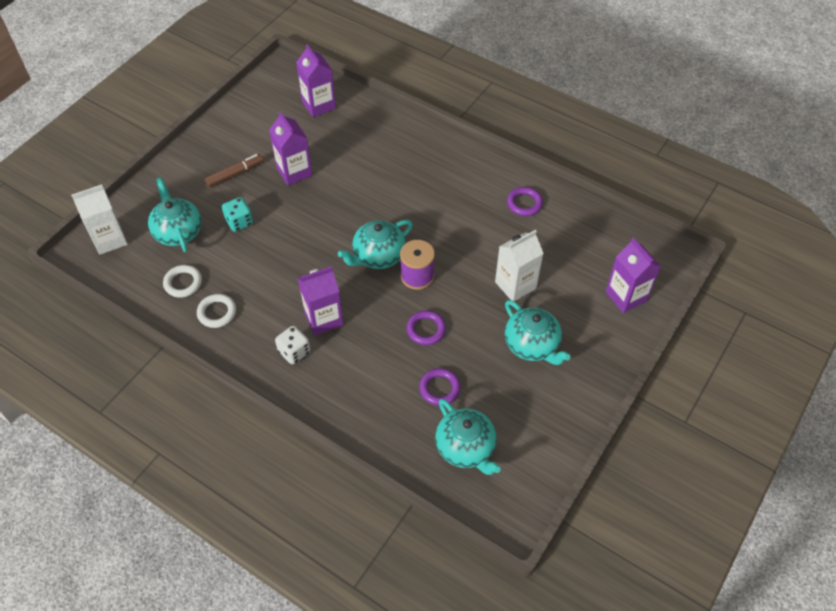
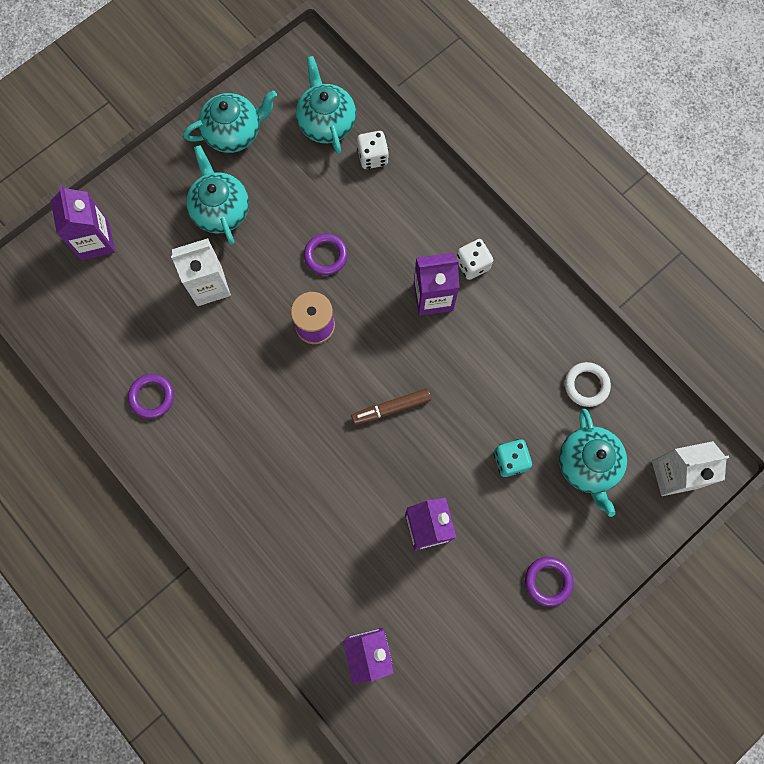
camera: 165 degrees left, 20 degrees up
white ring [197,294,236,328] -> none
brown marker [205,154,264,188] -> brown marker moved to [351,388,431,425]
turquoise teapot [338,220,413,269] -> turquoise teapot moved to [183,90,277,153]
purple ring [419,368,461,406] -> purple ring moved to [525,557,574,607]
none -> white dice [357,131,389,169]

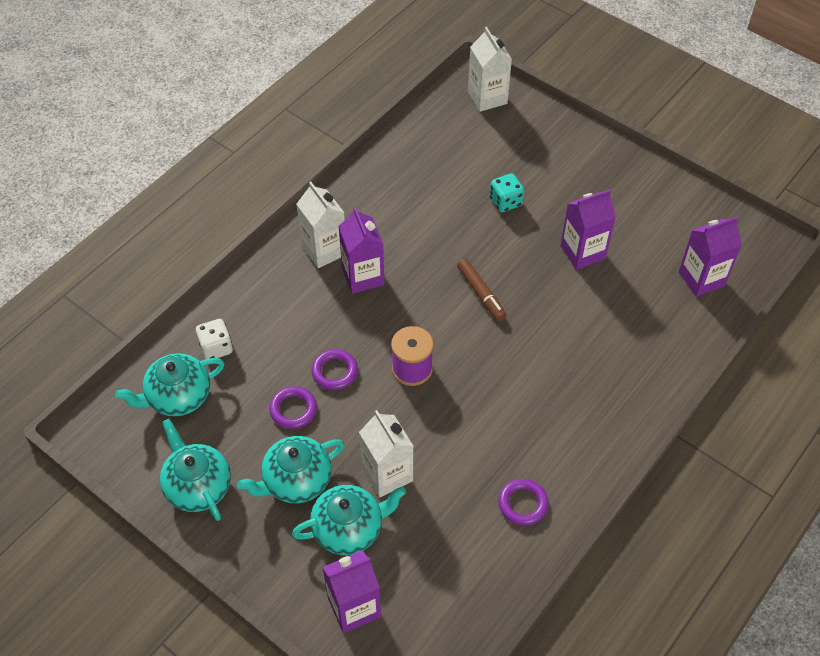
camera: 100 degrees left, 20 degrees down
white dice [456,239,493,280] -> white carton [296,181,345,268]
purple ring [525,557,574,607] -> purple ring moved to [269,386,317,429]
turquoise teapot [559,409,627,517] -> turquoise teapot moved to [292,485,406,555]
white ring [565,362,611,407] -> none

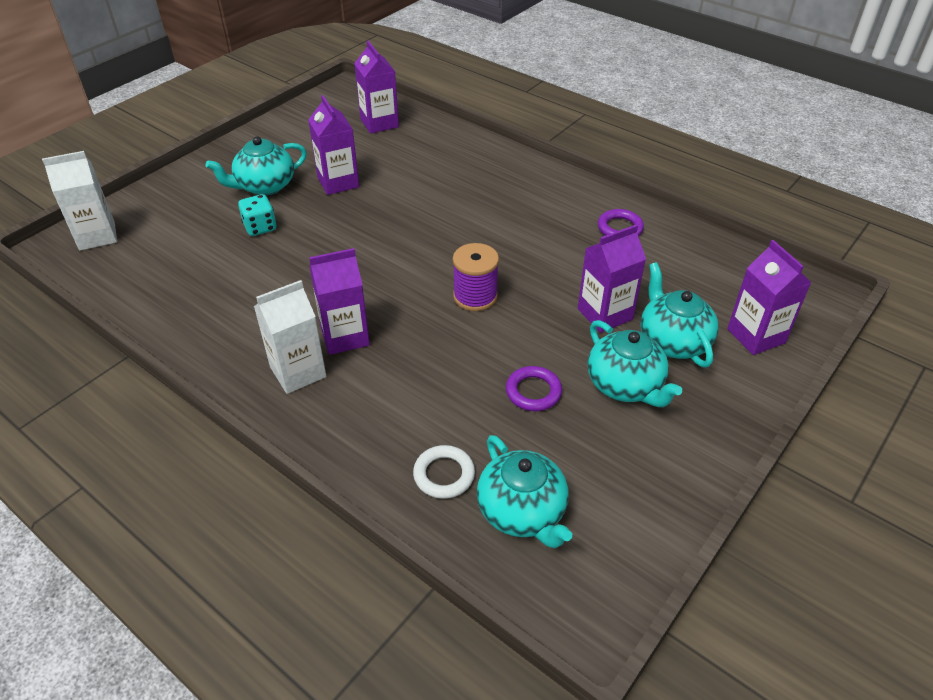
camera: 90 degrees left, 10 degrees down
turquoise teapot [160,419,231,521] -> turquoise teapot moved to [206,136,307,195]
white dice [196,319,233,359] -> white ring [413,445,475,499]
purple ring [311,349,358,390] -> none
white carton [359,410,413,498] -> purple carton [578,224,646,333]
brown marker [457,259,507,321] -> none

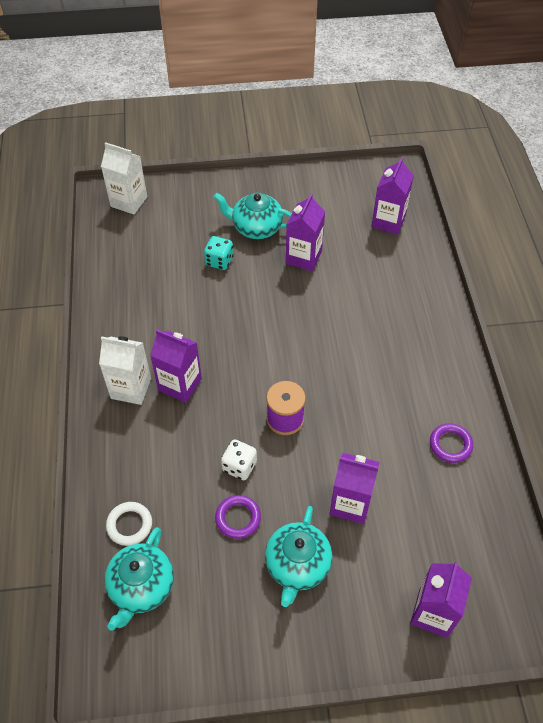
camera: 45 degrees right, 10 degrees up
turquoise teapot [640,262,719,367] -> none
none -> white dice [221,439,257,480]

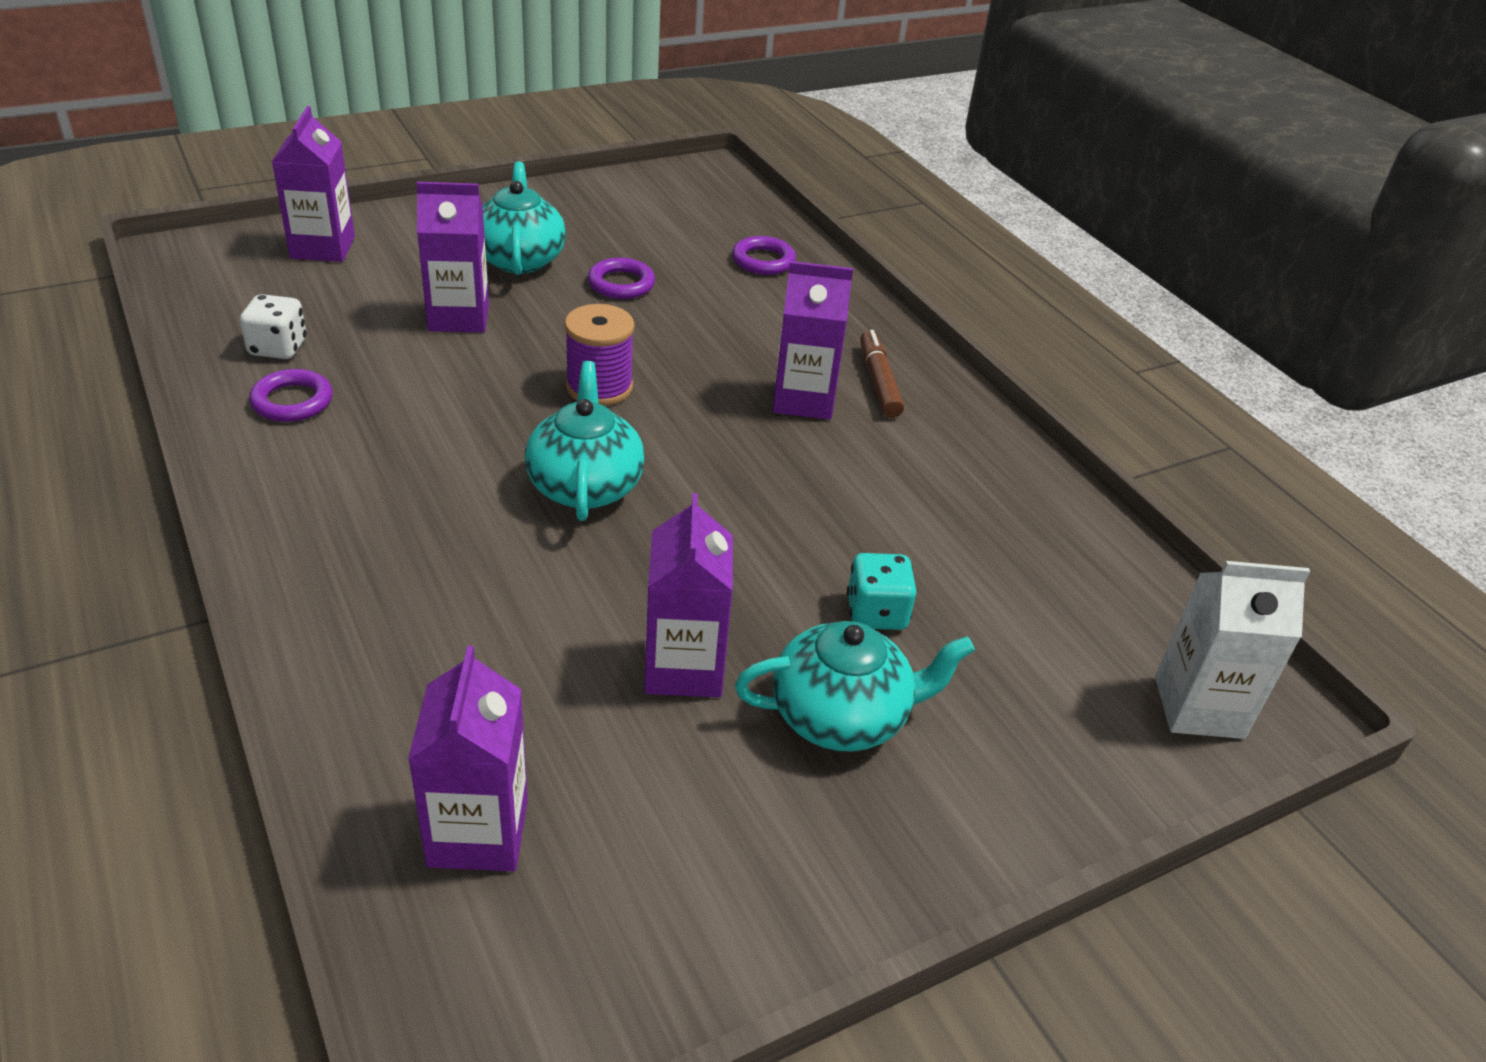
camera: 155 degrees right, 15 degrees down
white carton [99,336,151,405] -> brown marker [860,330,904,418]
turquoise teapot [104,527,174,631] -> turquoise teapot moved to [525,361,645,521]
white ring [106,502,152,546] -> purple ring [732,236,796,275]
white dice [221,439,257,480] -> white dice moved to [240,294,306,359]

